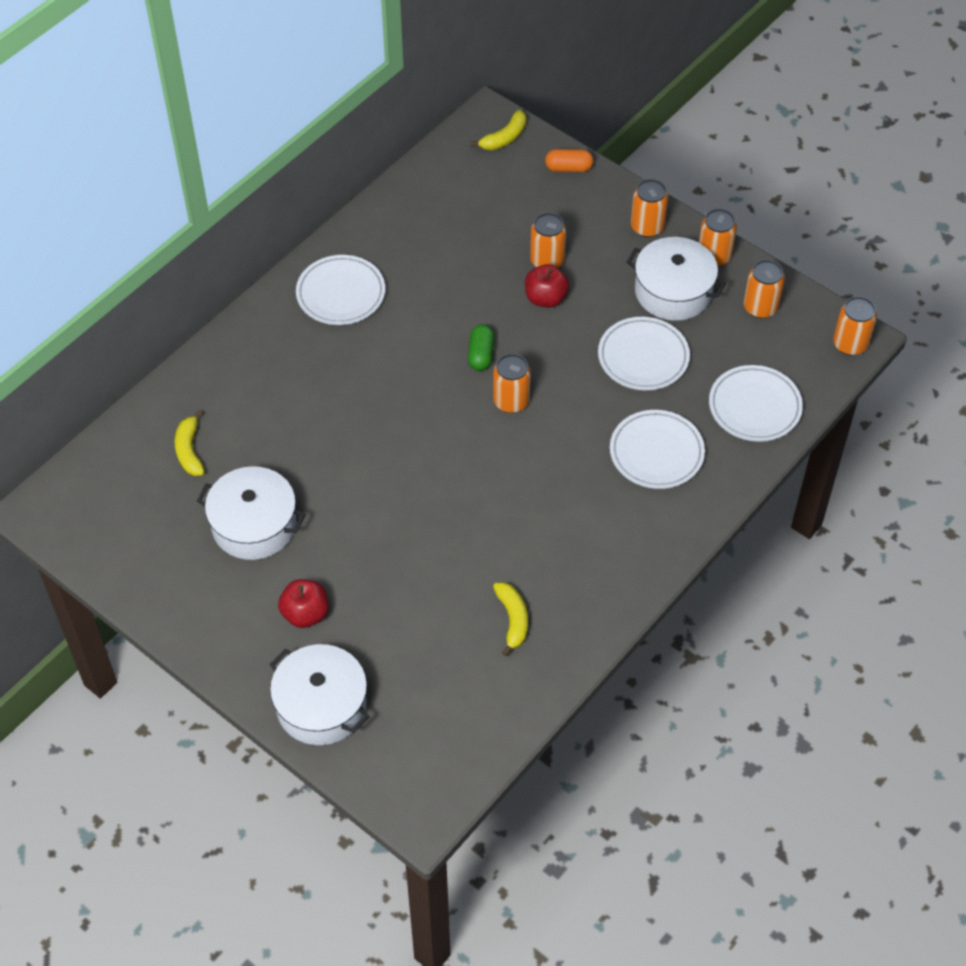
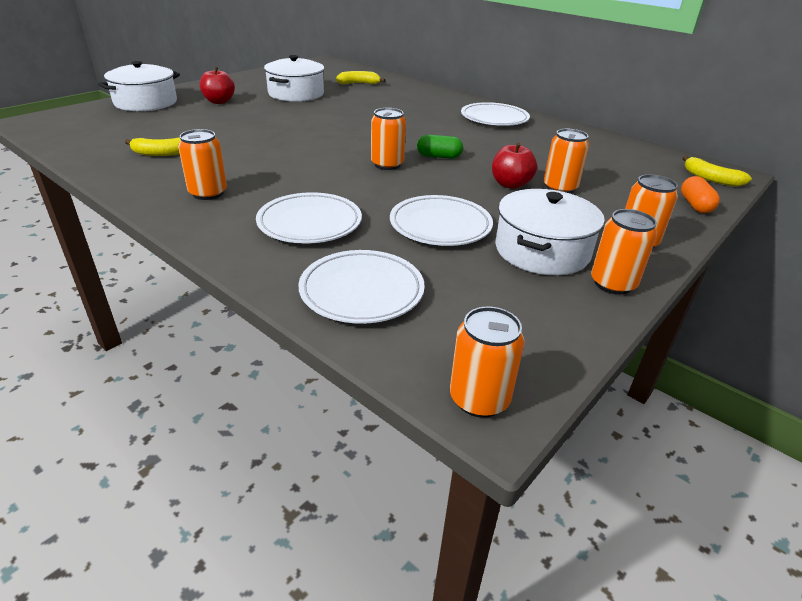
camera: 90 degrees right, 20 degrees down
orange can [744,260,785,318] -> orange can moved to [178,129,227,200]

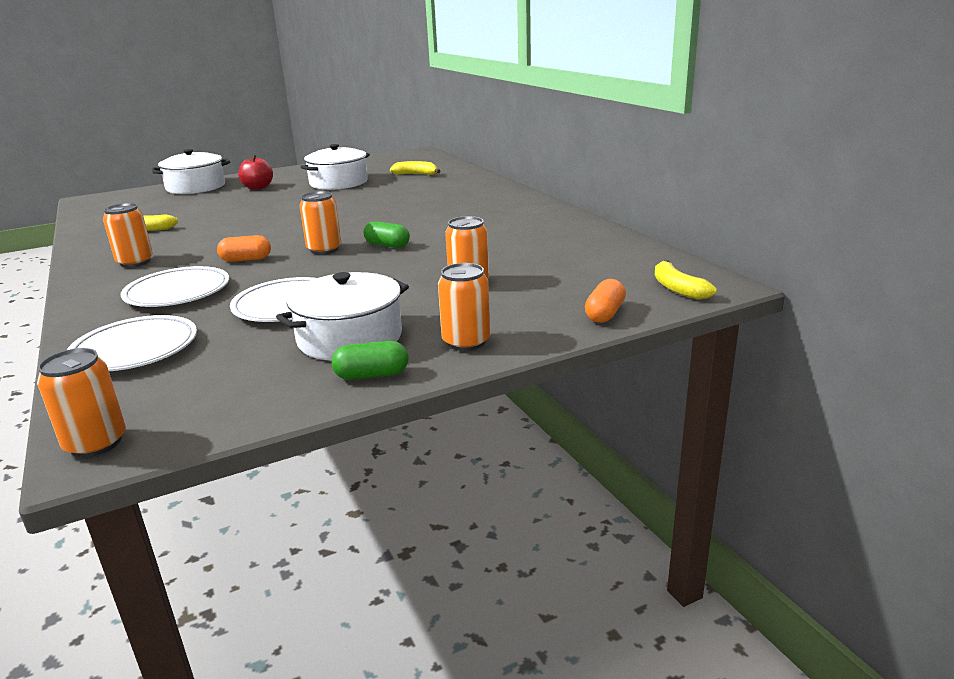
camera: 25 degrees right, 10 degrees down
white plate [461,102,530,126] -> none
red apple [492,143,537,189] -> none
orange can [591,209,657,295] -> green capsule [332,341,409,380]
none -> orange capsule [217,235,271,262]

